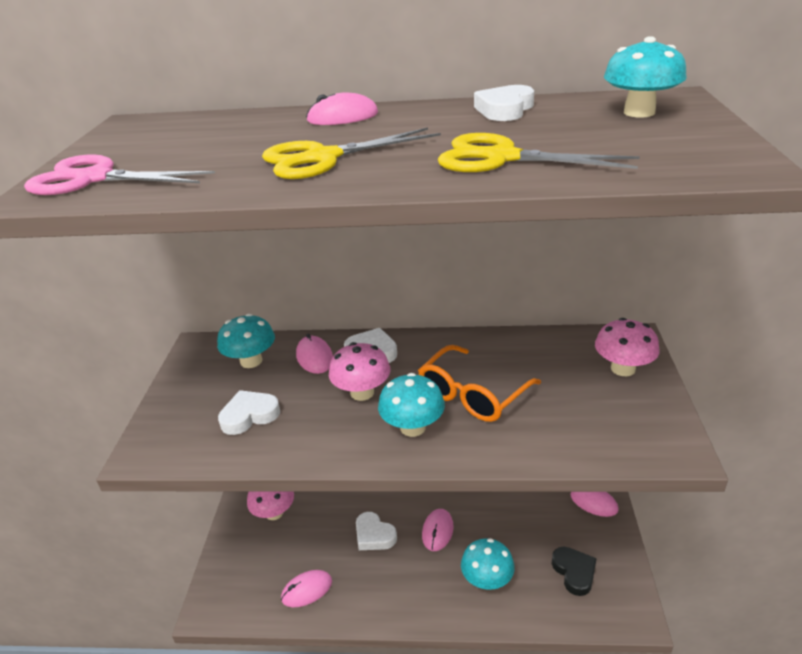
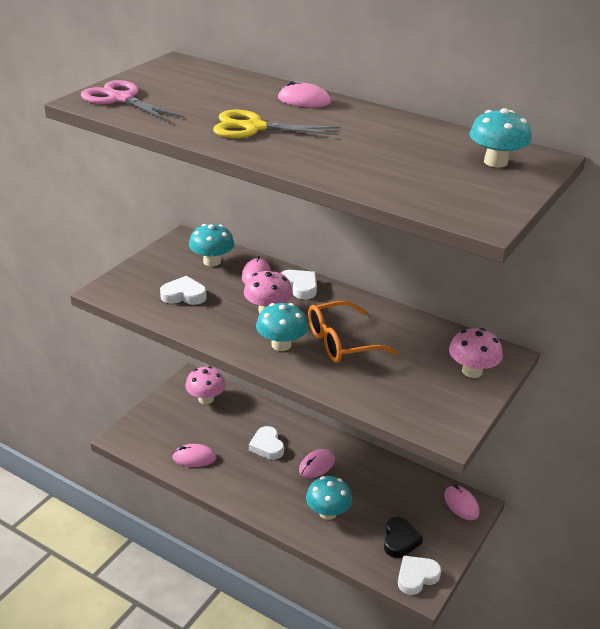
camera: 25 degrees right, 0 degrees up
yellow scissors [438,133,640,172] -> none
white heart [474,85,534,121] -> white heart moved to [398,555,441,595]

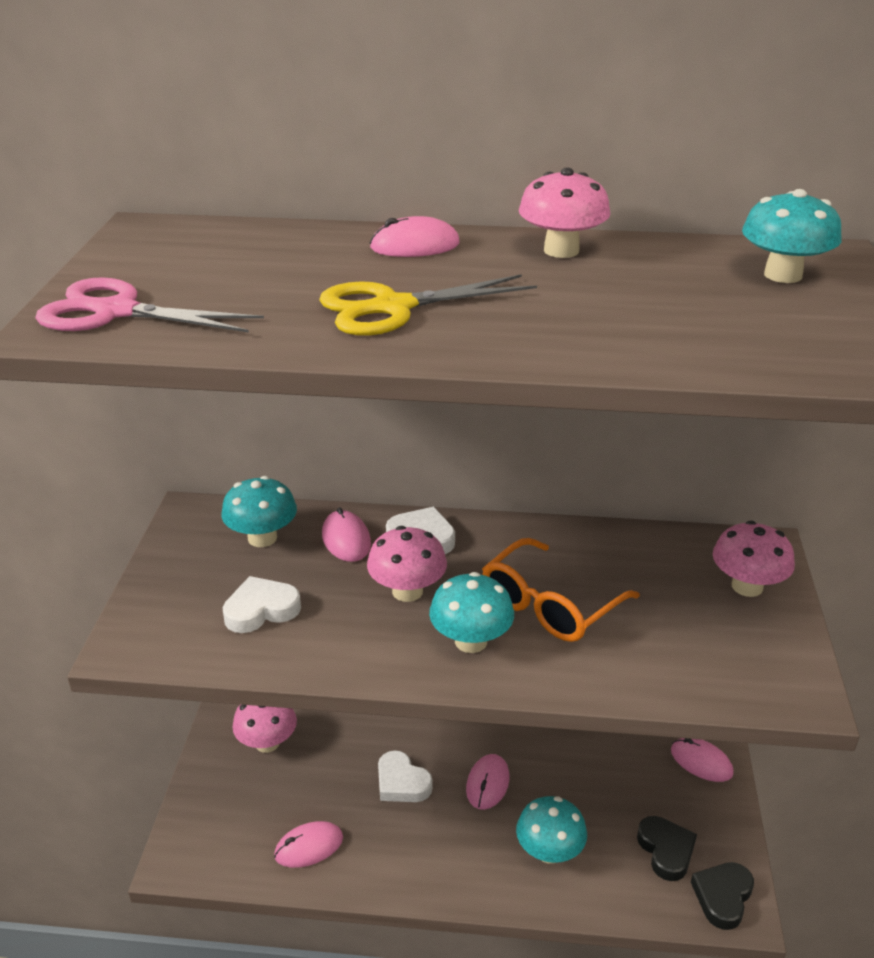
camera: 25 degrees left, 0 degrees up
white heart [398,555,441,595] -> black heart [691,862,754,930]
none -> pink mushroom [519,168,610,258]

